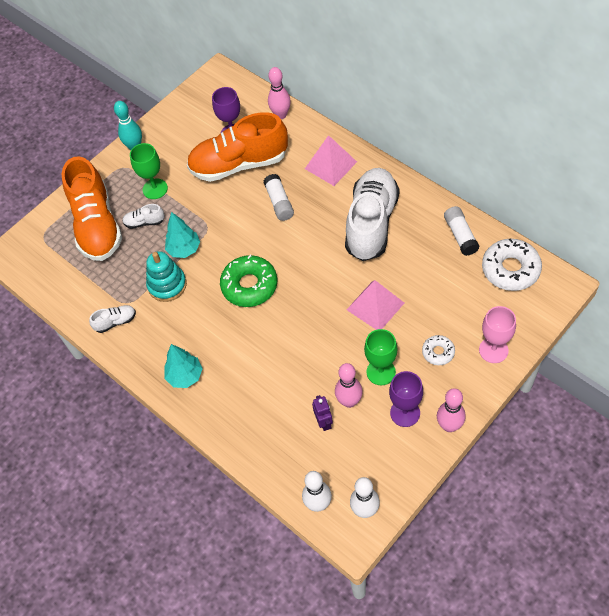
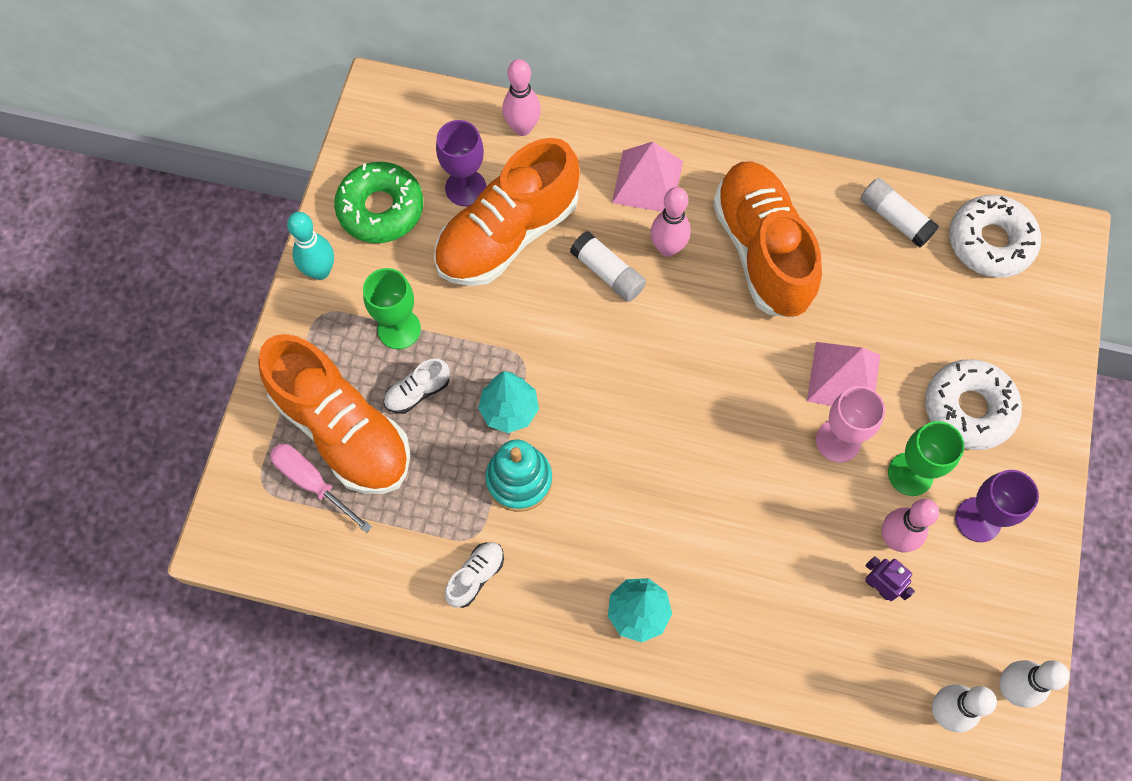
camera: 35 degrees left, 10 degrees up
green donut [220,255,277,307] -> green donut moved to [334,162,423,243]
white shoe [345,168,399,261] -> orange shoe [713,161,822,318]
white donut [422,335,455,365] -> white donut [925,359,1022,450], size x1.87
pink bowling pin [437,388,466,432] -> pink bowling pin moved to [651,187,691,257]
pink goblet [479,306,516,363] -> pink goblet moved to [816,386,885,463]
none -> pink screwdriver [270,444,372,533]

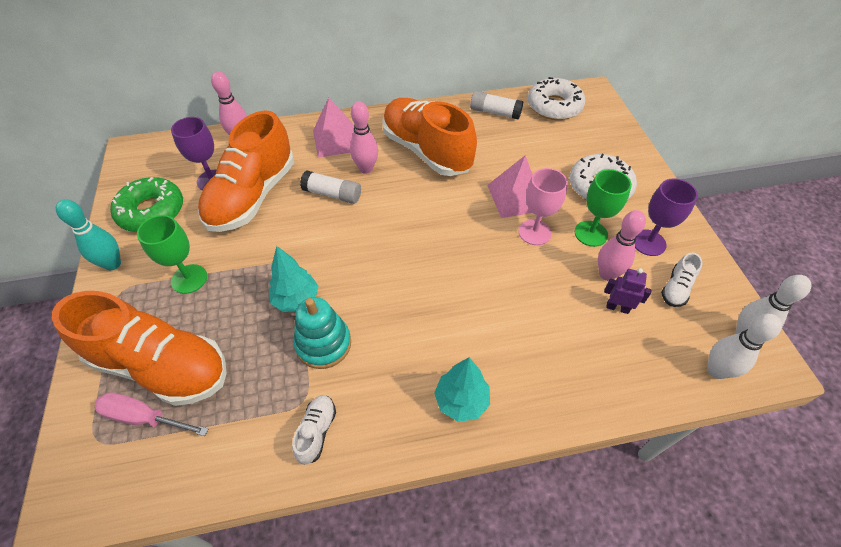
camera: 25 degrees left, 15 degrees down
white shoe [384,359,450,414] -> white shoe moved to [661,253,703,307]

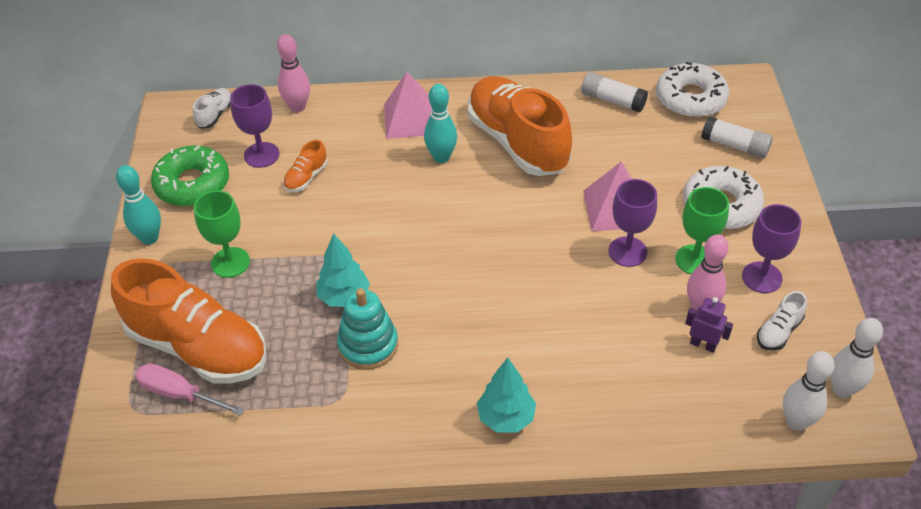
camera: 10 degrees right, 5 degrees down
orange shoe [198,111,294,232] -> orange shoe [283,140,327,192], size x0.40
white shoe [292,395,336,465] -> white shoe moved to [193,88,231,129]
white glue stick [300,170,361,204] -> white glue stick moved to [701,116,773,158]
pink bowling pin [350,101,378,174] -> turquoise bowling pin [424,84,457,163]
pink goblet [519,168,568,245] -> purple goblet [608,179,657,267]

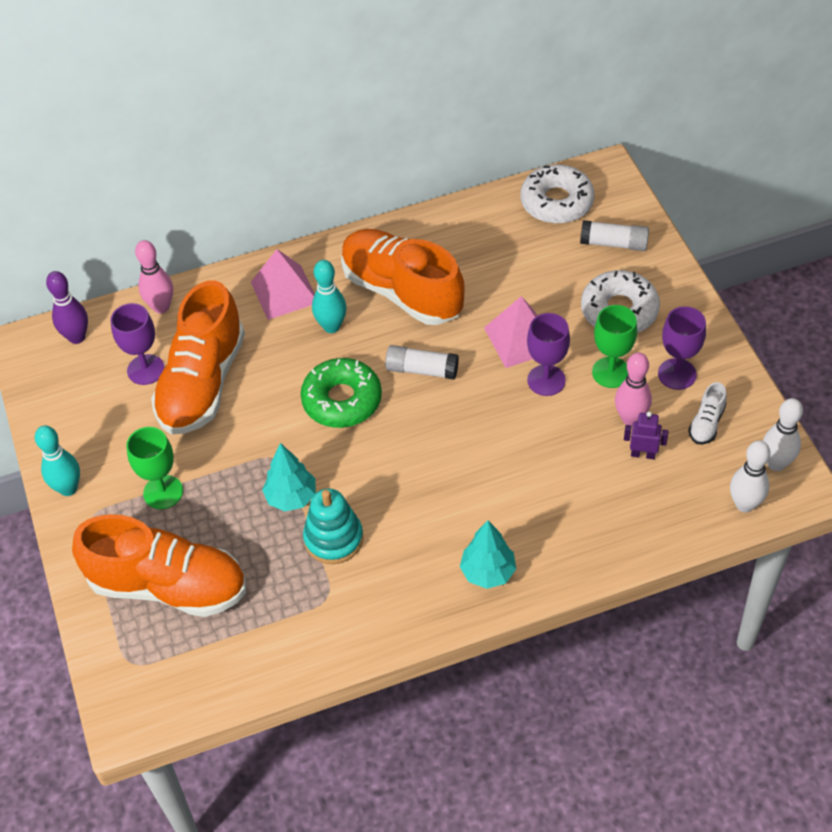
camera: 15 degrees left, 5 degrees up
pink screwdriver [135,363,245,416] -> none
green donut [151,146,229,206] -> green donut moved to [300,358,382,428]
white shoe [193,88,231,129] -> purple bowling pin [46,271,88,344]
orange shoe [283,140,327,192] -> orange shoe [151,280,245,434], size x2.47
white glue stick [581,72,648,112] -> white glue stick moved to [385,345,459,380]

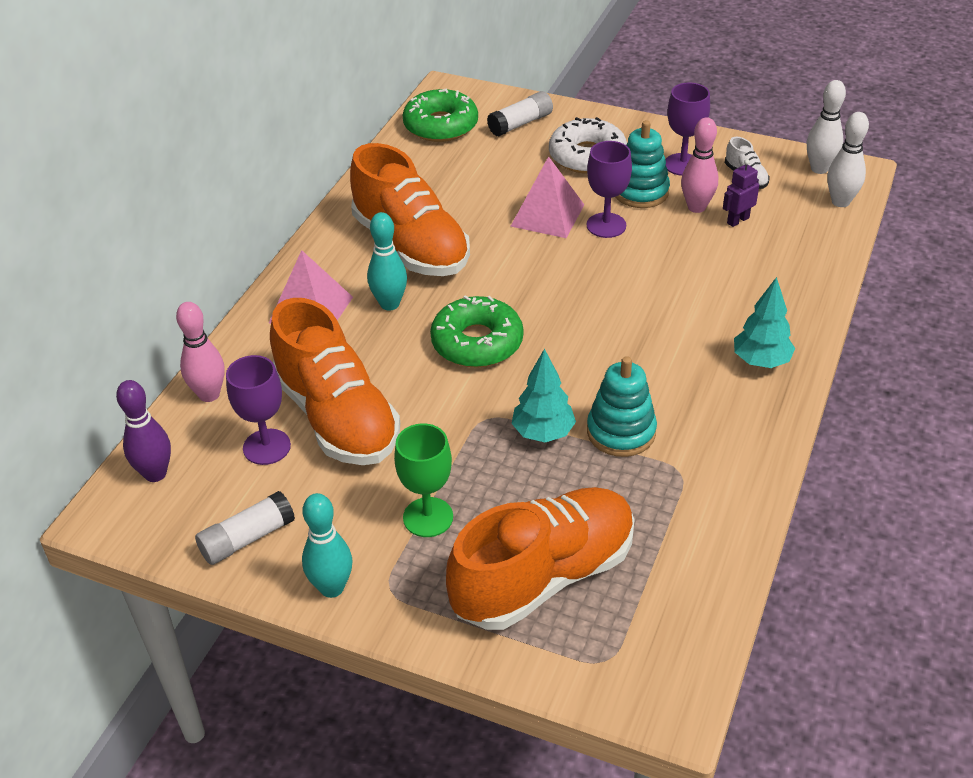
camera: 50 degrees left, 10 degrees down
orange shoe [341,229,464,325] -> orange shoe turned 120 degrees counterclockwise [350,143,470,276]
white glue stick [385,345,459,380] -> white glue stick moved to [195,491,295,565]
white donut [520,164,594,224] -> green donut [403,89,478,142]
green goblet [592,305,637,388] -> turquoise stacking toy [616,120,670,208]

